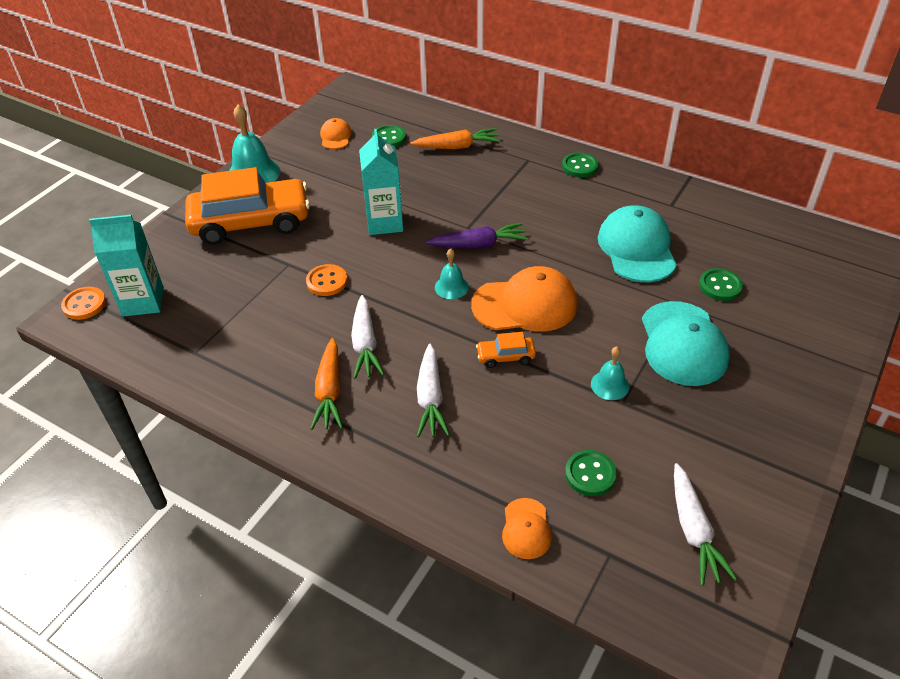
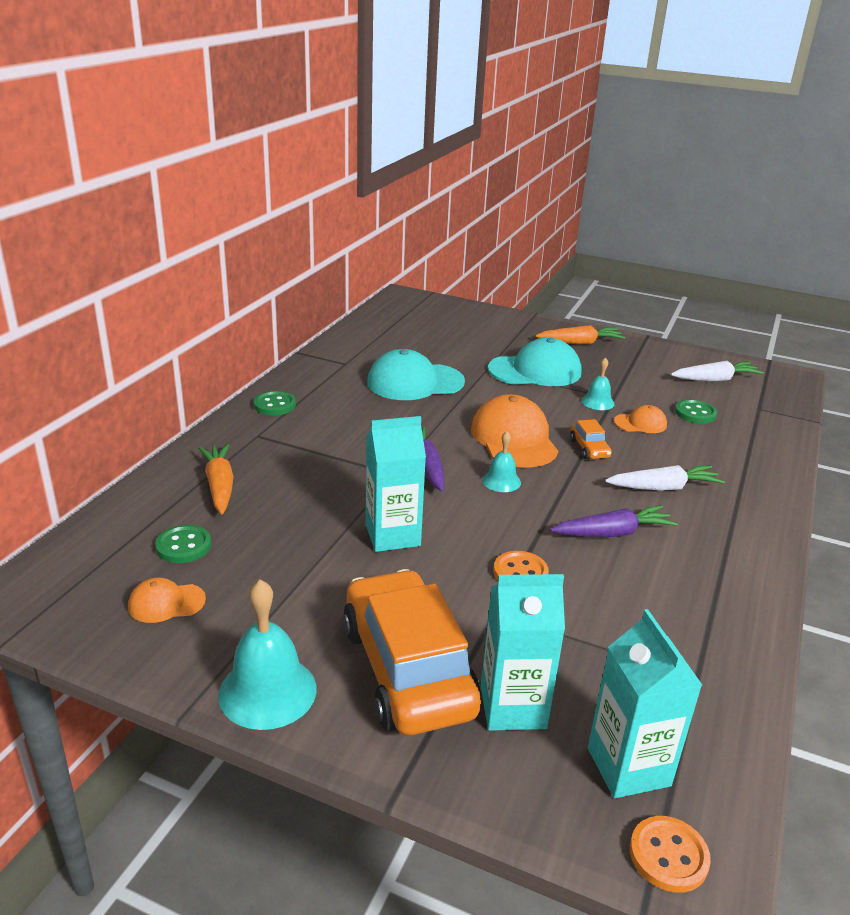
camera: 100 degrees left, 15 degrees down
orange carrot [310,338,343,430] -> orange carrot moved to [536,325,625,345]
white carrot [351,295,384,379] -> purple carrot [550,505,678,537]
orange cap [502,498,552,559] -> orange cap moved to [614,405,667,433]
green button [699,268,743,301] -> none
none -> turquoise carton [481,574,565,731]

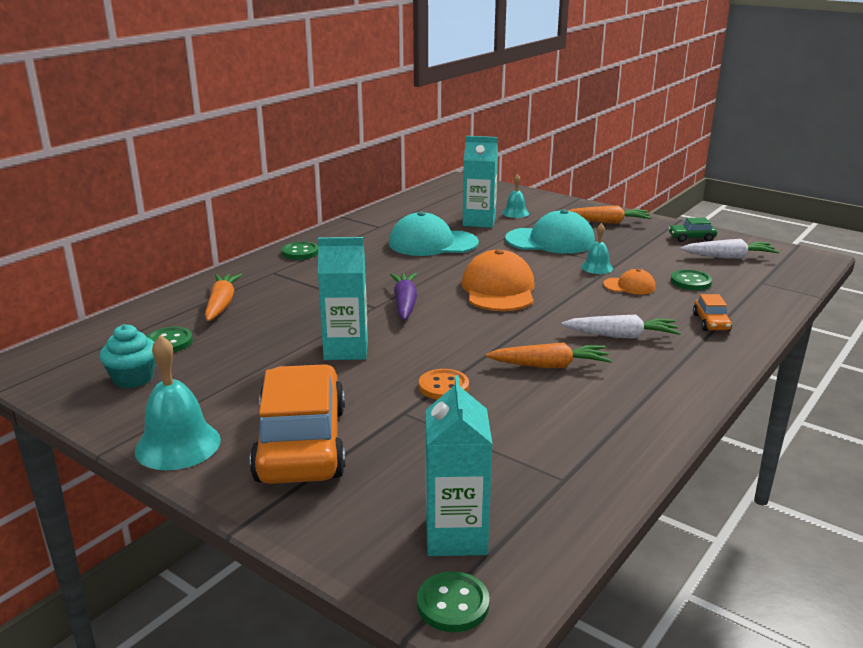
camera: 15 degrees right, 5 degrees down
orange cap [128,578,206,623] -> turquoise cupcake [100,324,156,388]
turquoise carton [481,574,565,731] -> turquoise carton moved to [463,136,498,228]
turquoise bell [482,432,521,492] -> turquoise bell moved to [502,174,529,218]
purple carrot [550,505,678,537] -> orange carrot [486,342,612,368]
orange car [570,419,612,459] -> orange car moved to [693,294,732,331]
orange button [630,816,711,893] -> green button [417,571,490,632]
none -> green car [668,218,717,242]

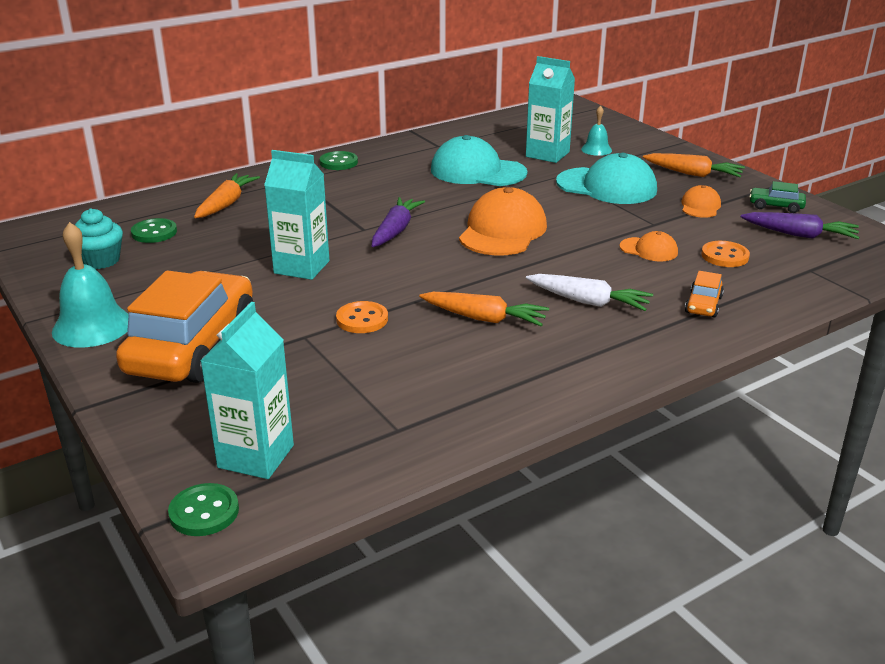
camera: 20 degrees right, 5 degrees up
turquoise bell [581,223,613,274] -> none
green button [671,269,712,290] -> orange button [701,241,750,267]
white carrot [680,239,779,259] -> purple carrot [741,212,859,239]
none -> orange cap [681,185,721,218]

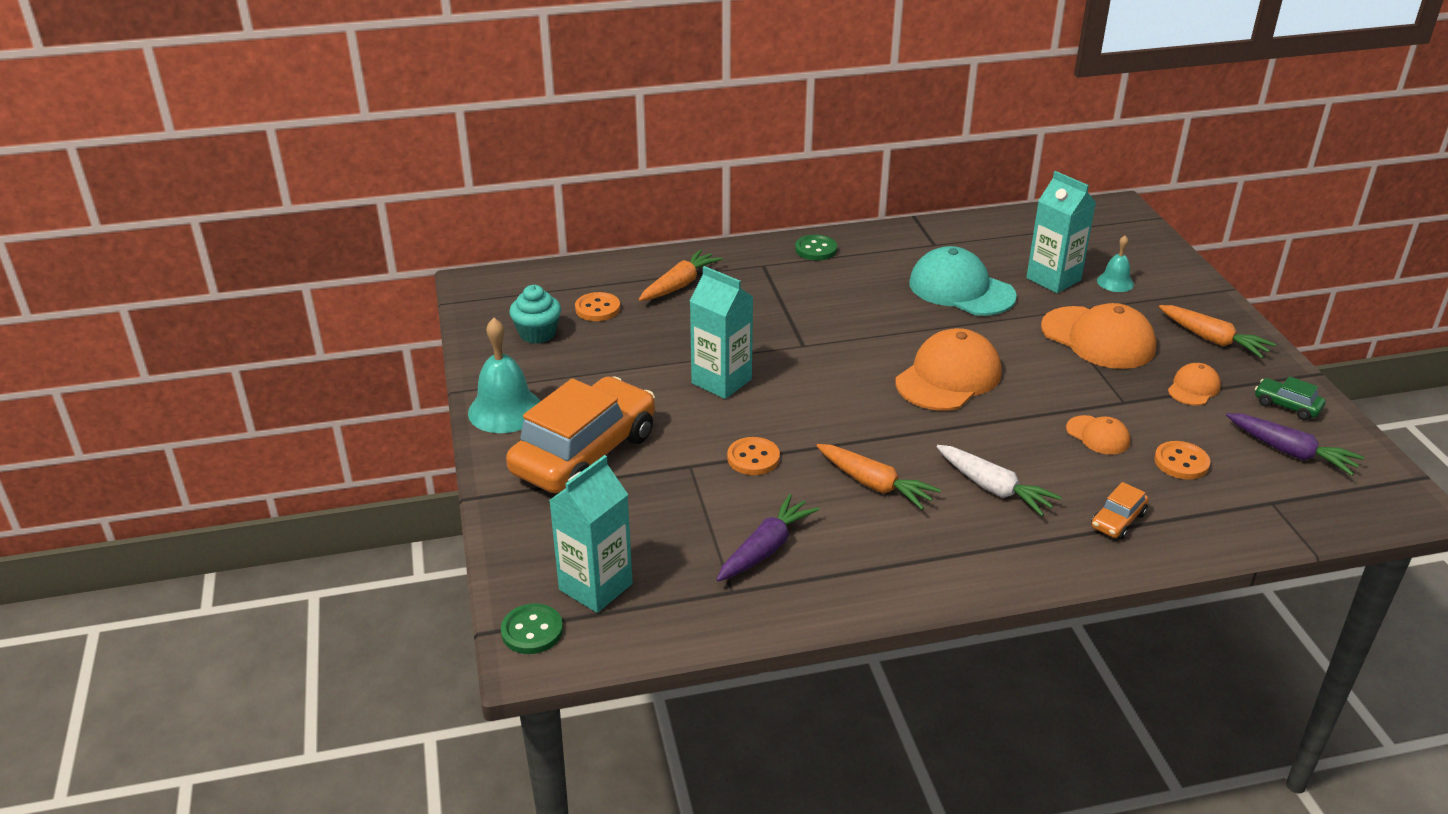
camera: 20 degrees right, 5 degrees up
green button [131,218,177,243] -> orange button [575,292,620,321]
purple carrot [372,197,425,247] -> purple carrot moved to [716,494,820,581]
turquoise cap [556,153,657,204] -> orange cap [1041,303,1156,369]

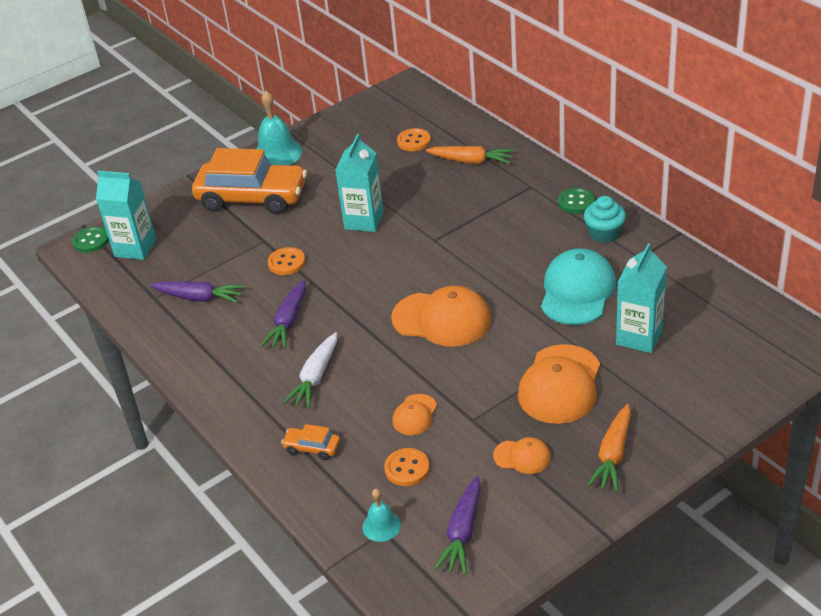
camera: 70 degrees right, 5 degrees up
turquoise cupcake [510,285,561,344] -> turquoise cupcake moved to [584,196,626,243]
orange carrot [817,444,941,510] -> purple carrot [260,280,306,349]
turquoise bell [1097,235,1134,292] -> turquoise bell moved to [362,489,401,542]
green car [1255,376,1325,420] -> none

